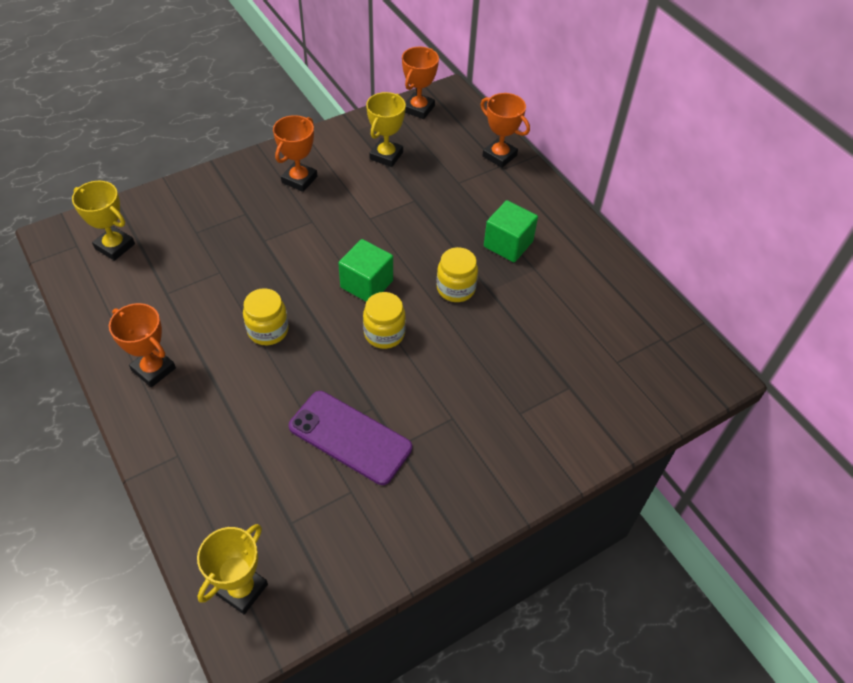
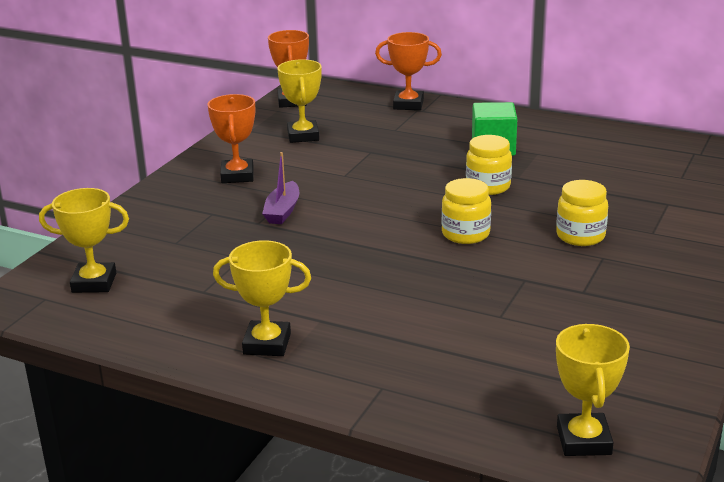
camera: 30 degrees left, 25 degrees down
orange trophy [109,303,176,387] -> yellow trophy [213,240,311,356]
yellow jar [243,288,289,345] -> yellow jar moved to [556,180,608,246]
purple phone [289,391,412,485] -> none
green cube [338,239,393,302] -> none
none -> purple boat [262,152,299,224]

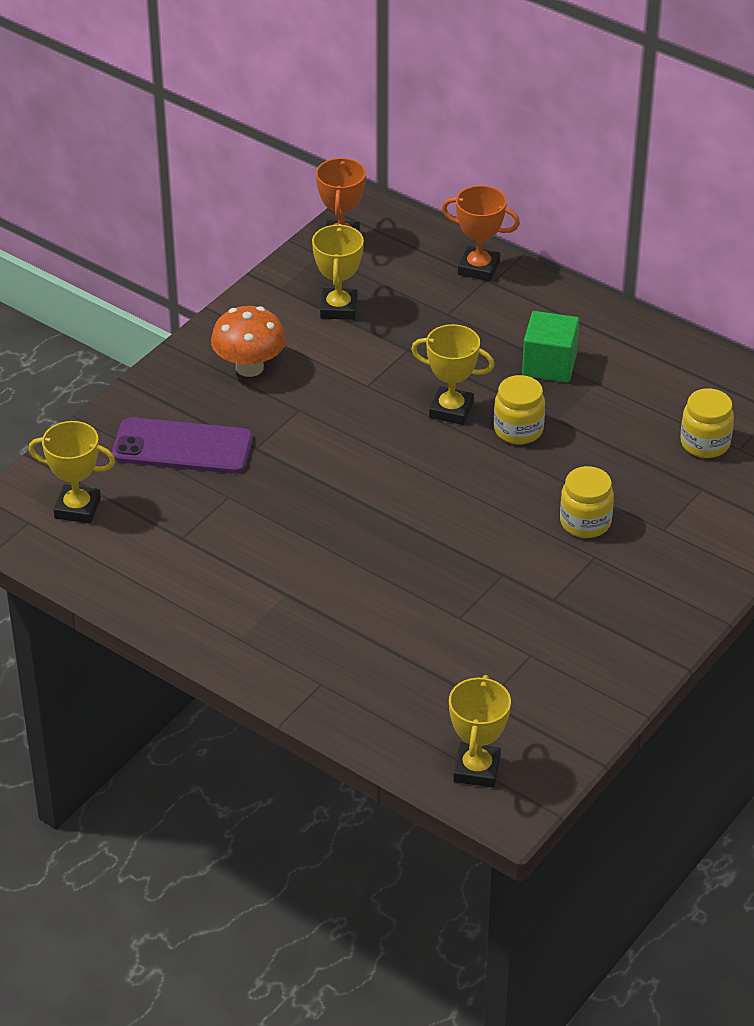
camera: 10 degrees right, 15 degrees up
orange trophy [207,94,255,183] -> orange mushroom [211,306,286,377]
yellow trophy [213,240,311,356] -> yellow trophy moved to [411,324,495,425]
purple boat [262,152,299,224] -> none
yellow jar [442,178,491,244] -> yellow jar moved to [681,388,734,458]
none -> purple phone [112,417,253,474]

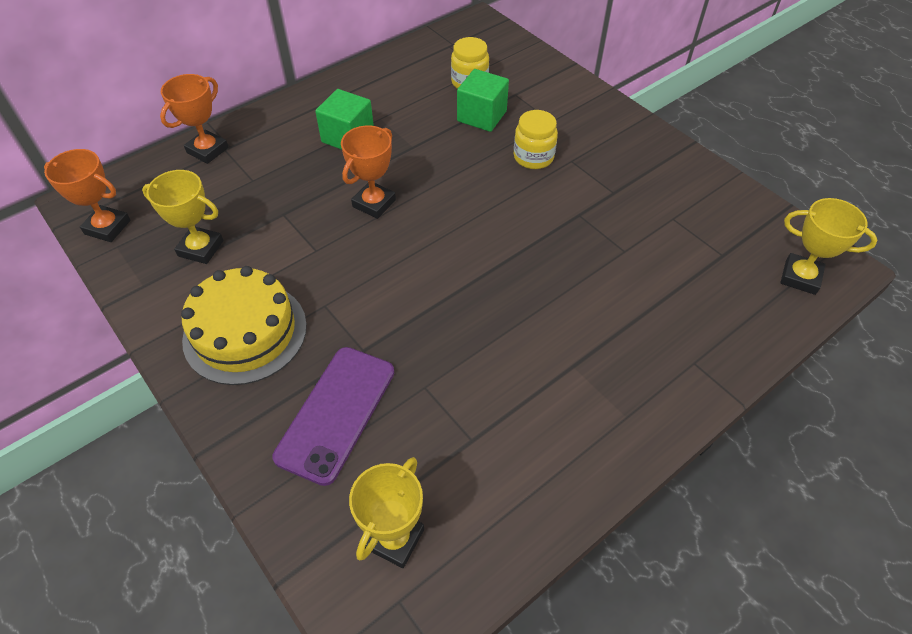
camera: 75 degrees left, 10 degrees up
orange mushroom [211,306,286,377] -> yellow cake [181,266,307,385]
yellow trophy [411,324,495,425] -> orange trophy [341,126,396,219]
yellow jar [494,375,545,444] -> none
none -> green cube [457,69,509,132]

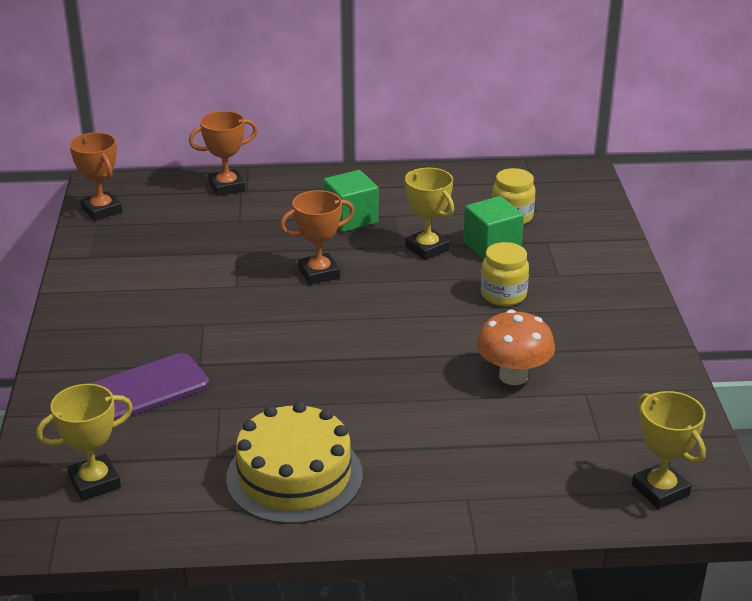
camera: 35 degrees right, 20 degrees down
yellow trophy [142,170,223,264] -> yellow trophy moved to [404,168,454,260]
yellow cake [181,266,307,385] -> yellow cake moved to [226,402,363,524]
none -> orange mushroom [476,309,555,385]

